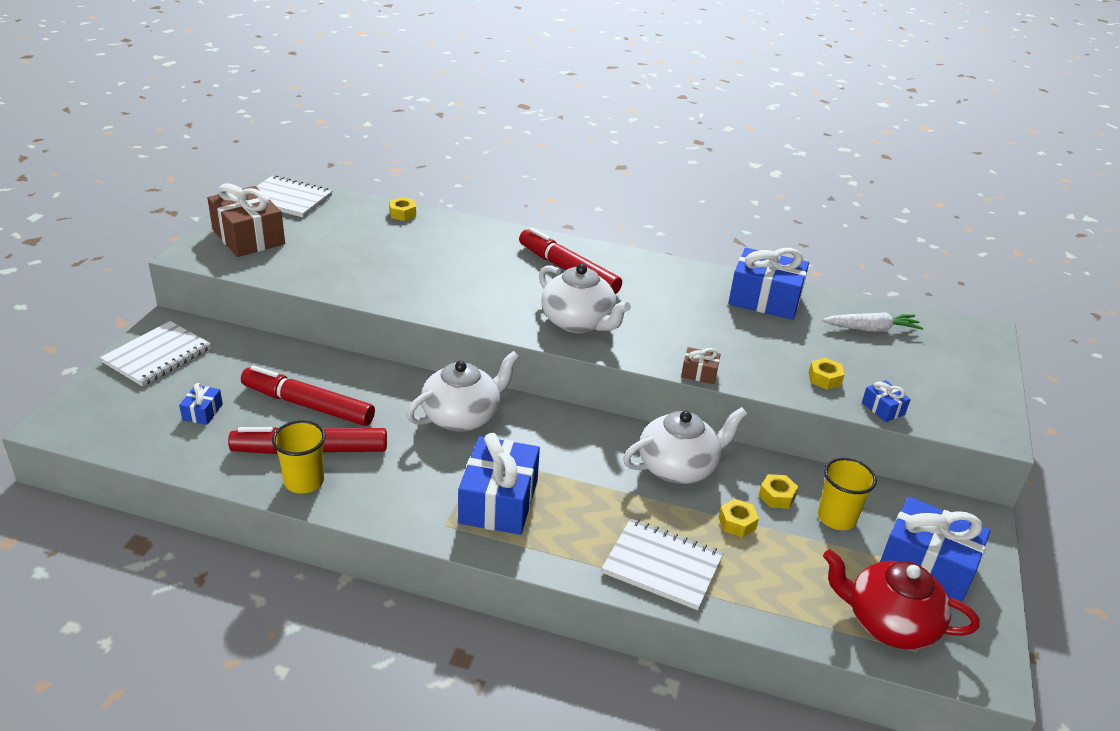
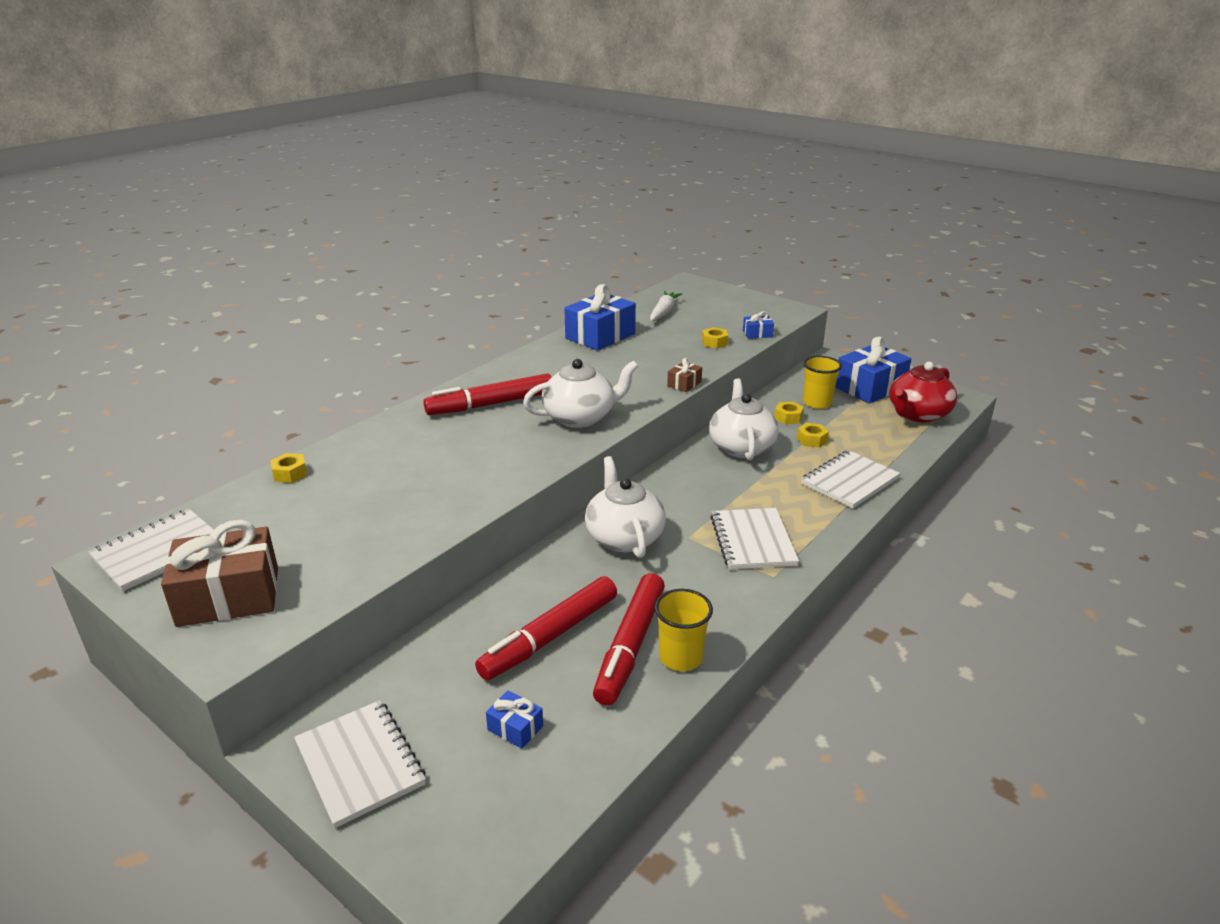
camera: 65 degrees left, 5 degrees down
blue gift [458,433,540,535] -> white notebook [710,508,799,569]

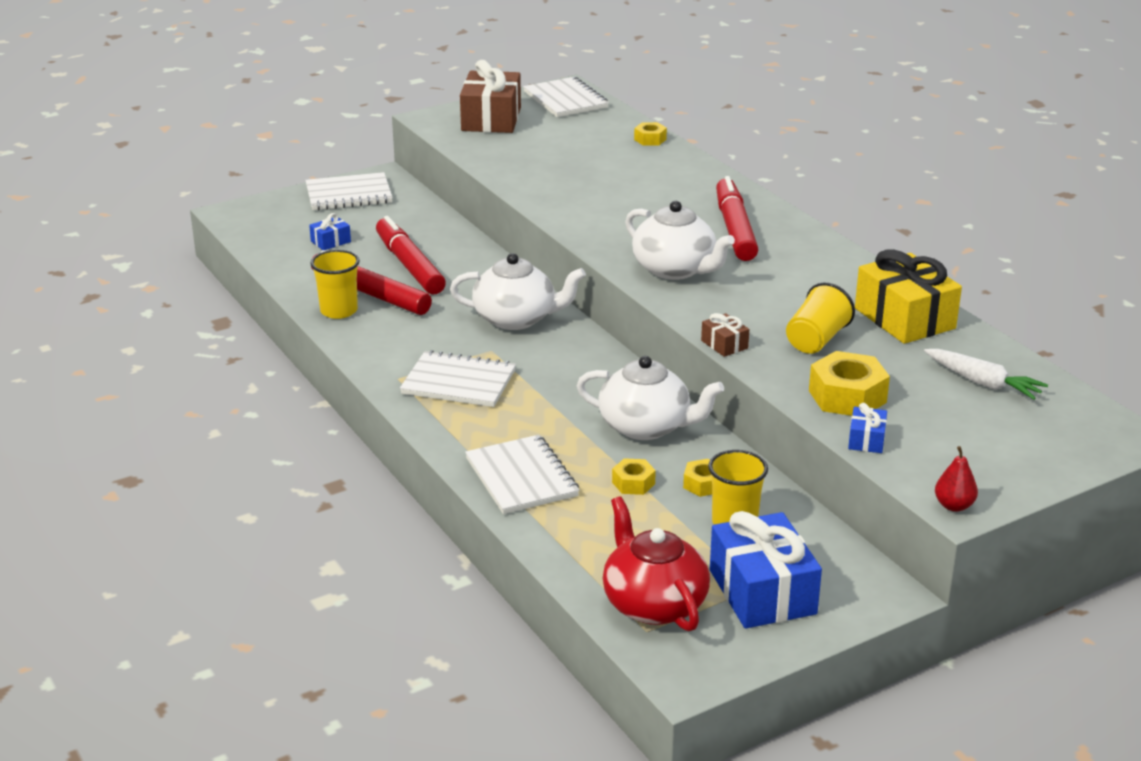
camera: 110 degrees right, 0 degrees up
white teapot [523,359,638,428] -> white teapot turned 45 degrees counterclockwise [625,201,735,280]
blue gift [564,284,636,351] -> yellow gift [855,249,962,344]
yellow nut [702,327,729,348] -> yellow nut [809,351,890,416], size x1.83
none -> yellow cup [786,283,855,354]
none -> red pear [935,446,978,512]

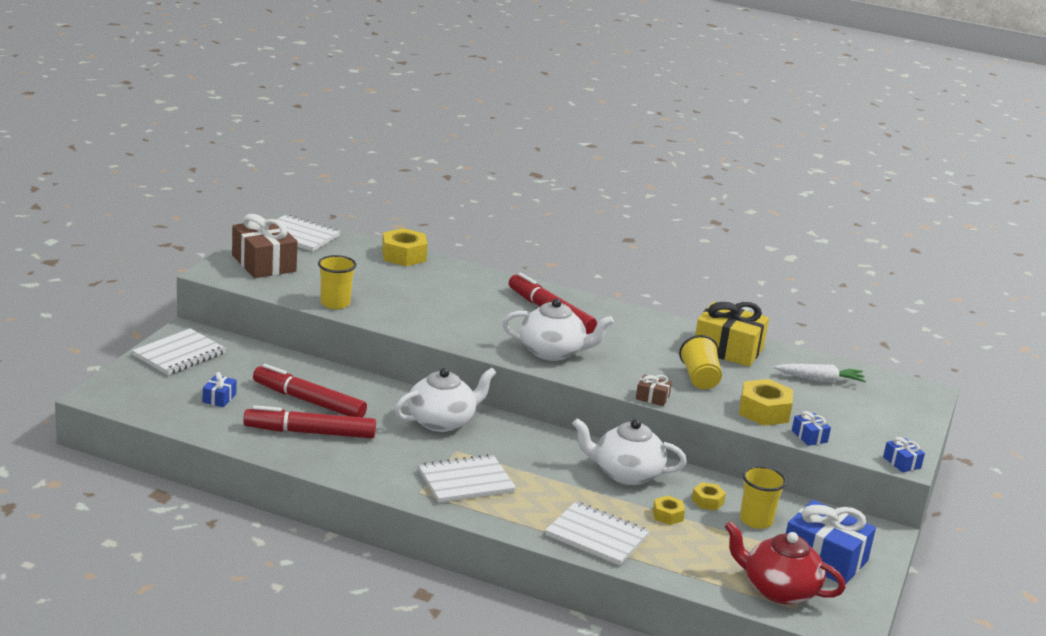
camera: 40 degrees left, 5 degrees down
yellow cup [310,250,360,319] -> yellow cup moved to [318,255,357,309]
white teapot [577,356,724,440] -> white teapot turned 150 degrees counterclockwise [572,418,687,485]
yellow nut [634,122,667,146] -> yellow nut [382,228,428,266], size x1.83
red pear [935,446,978,512] -> blue gift [883,437,925,473]

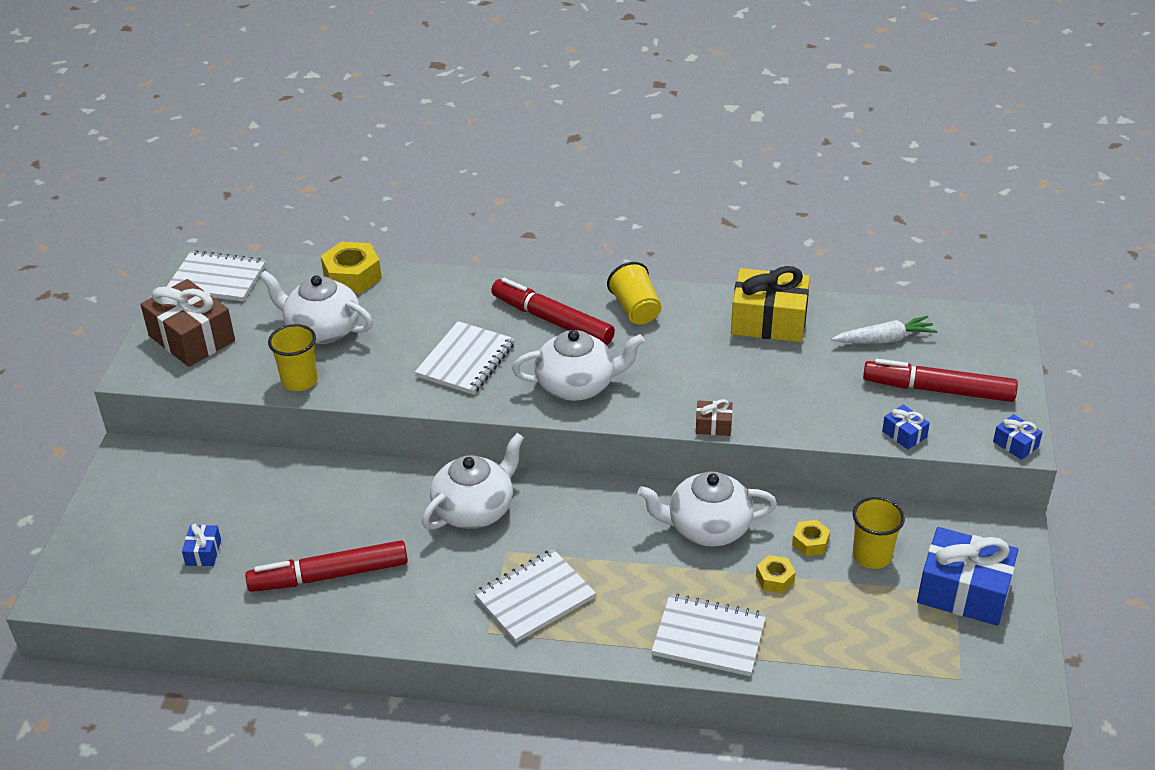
camera: 10 degrees left, 15 degrees up
white notebook [132,328,226,375] -> white notebook moved to [415,321,515,395]
red marker [253,364,367,417] -> red marker moved to [863,359,1018,402]
yellow cup [679,335,722,389] -> yellow cup moved to [607,262,661,324]
red teapot [724,521,846,604] -> none
yellow nut [739,379,793,426] -> none
none -> white teapot [260,271,373,344]

